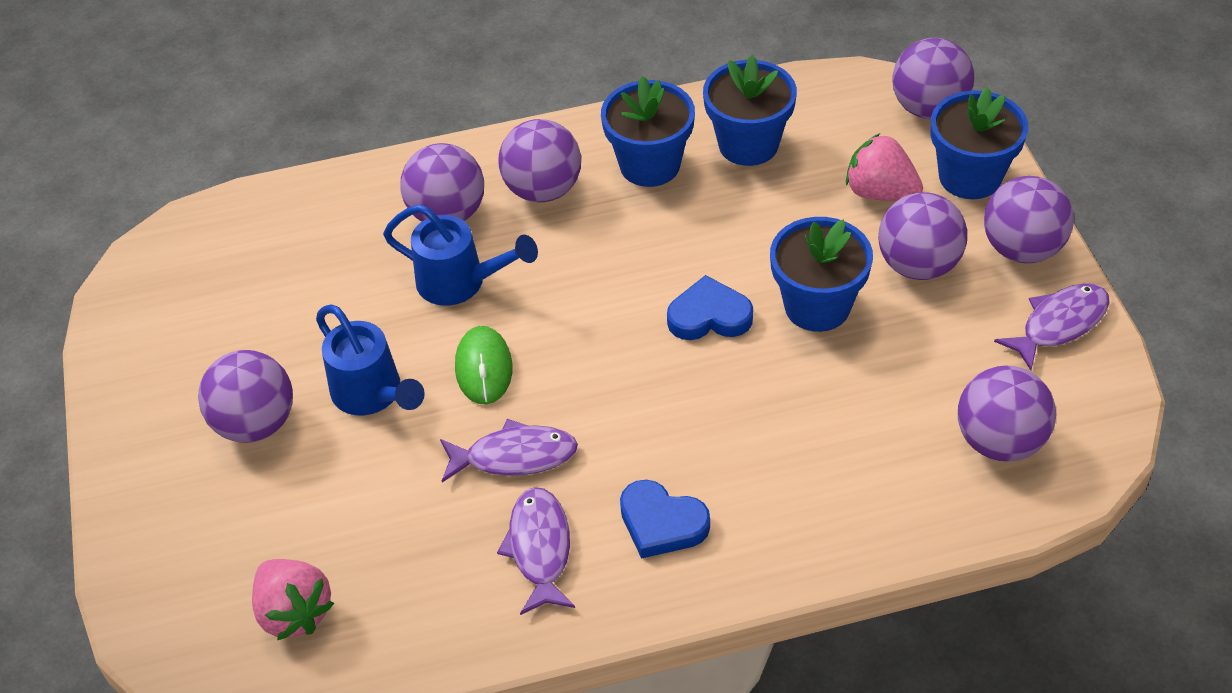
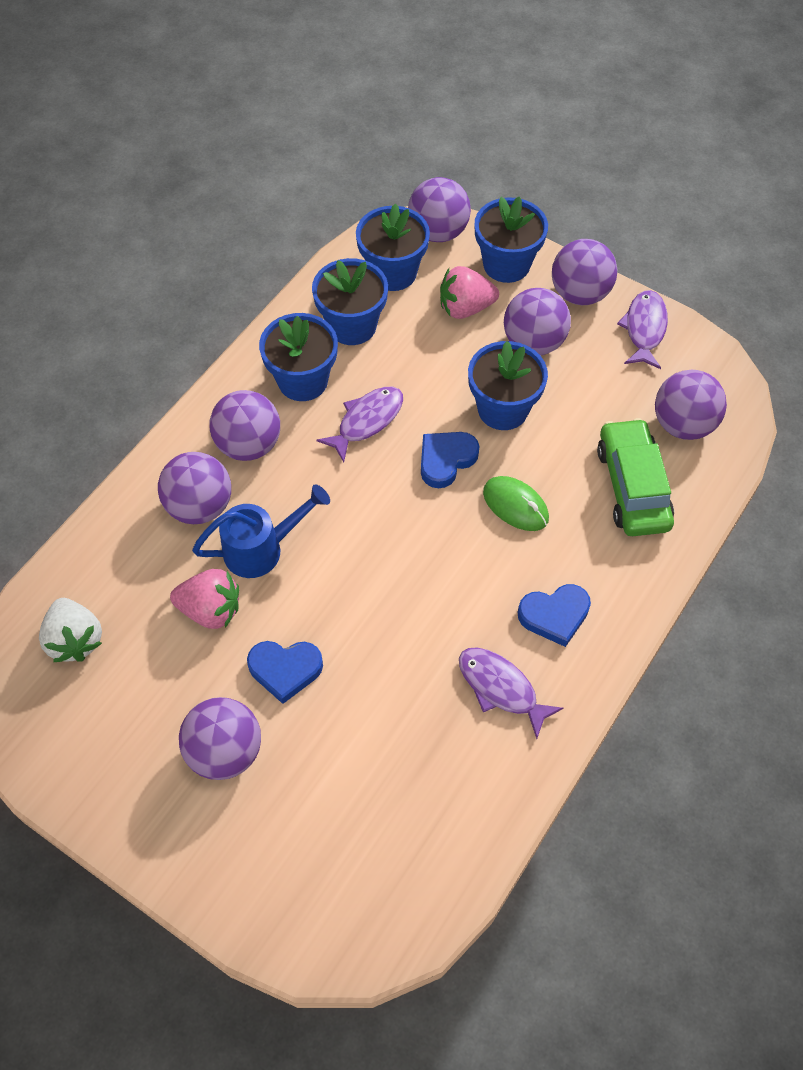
camera: 45 degrees left, 10 degrees up
pink strawberry [252,559,334,640] -> pink strawberry moved to [170,569,239,629]
blue watering can [316,305,425,416] -> blue heart [247,641,323,704]
purple fish [440,419,578,483] -> purple fish moved to [317,387,403,462]
green mouse [455,326,513,404] -> green mouse moved to [483,476,549,531]
none -> white strawberry [39,598,102,662]
none -> blue flower pot [356,203,430,291]
none -> green car [597,418,674,536]

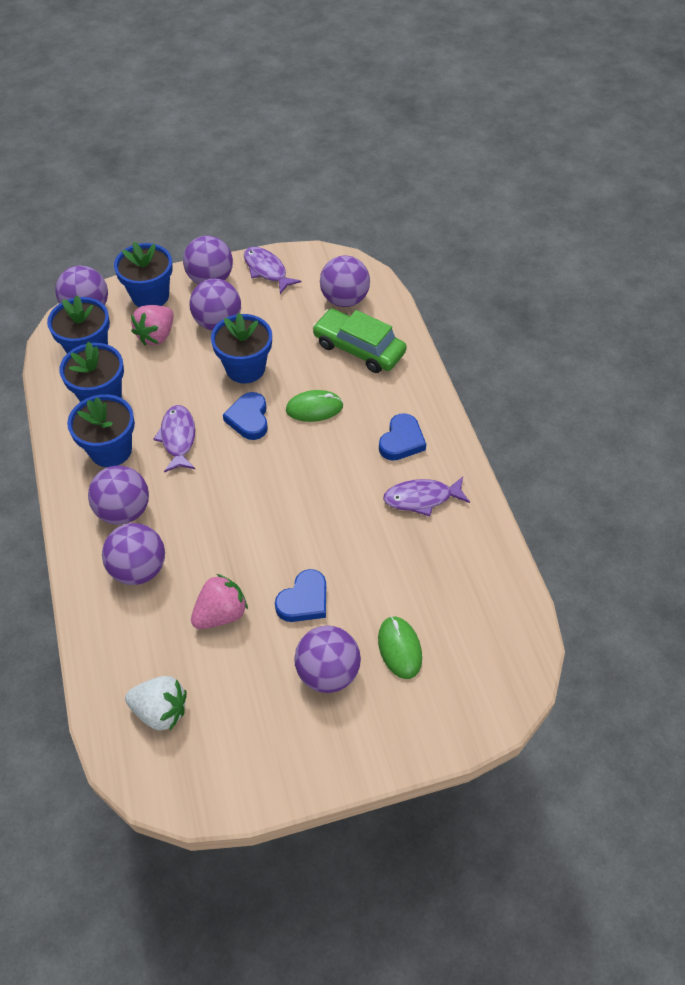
camera: 50 degrees left, 5 degrees down
blue watering can [192,484,330,578] -> none
none -> green mouse [378,616,422,679]

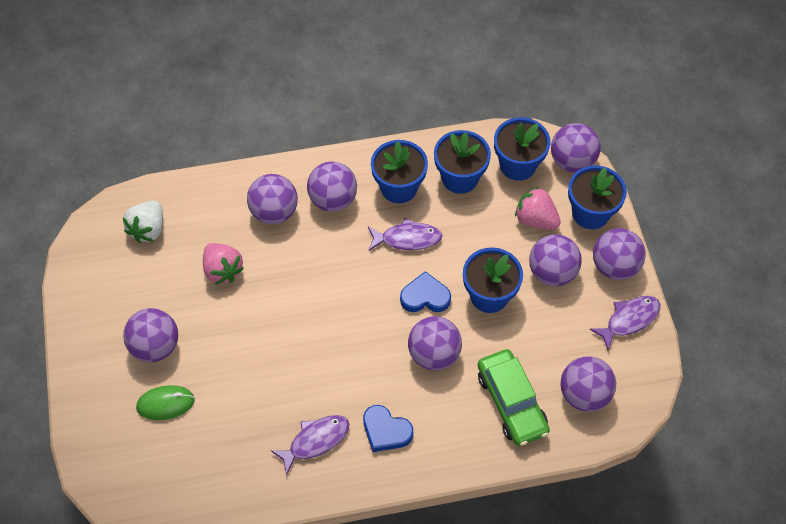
camera: 95 degrees right, 5 degrees up
blue heart [275,569,326,622] -> none
green mouse [286,390,343,422] -> purple ball [408,316,462,370]
green car [312,309,407,373] -> green car turned 120 degrees clockwise [478,349,550,446]
purple fish [383,477,470,516] -> purple fish turned 60 degrees clockwise [270,415,350,476]

